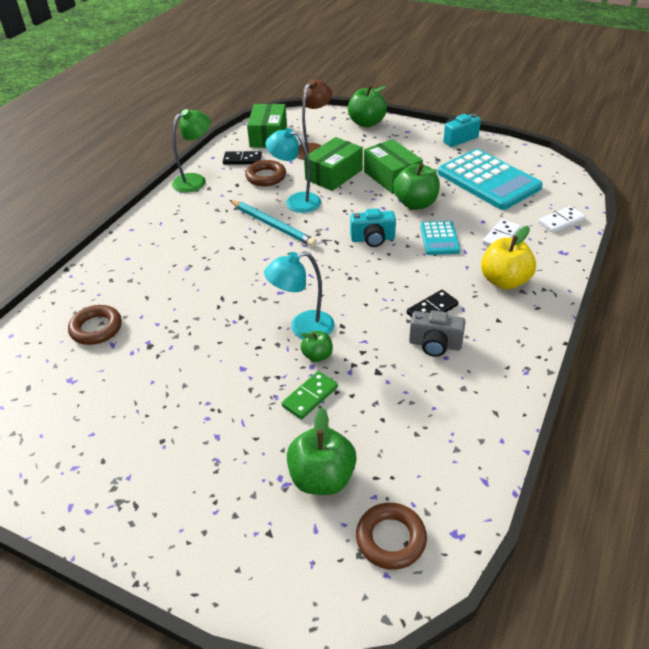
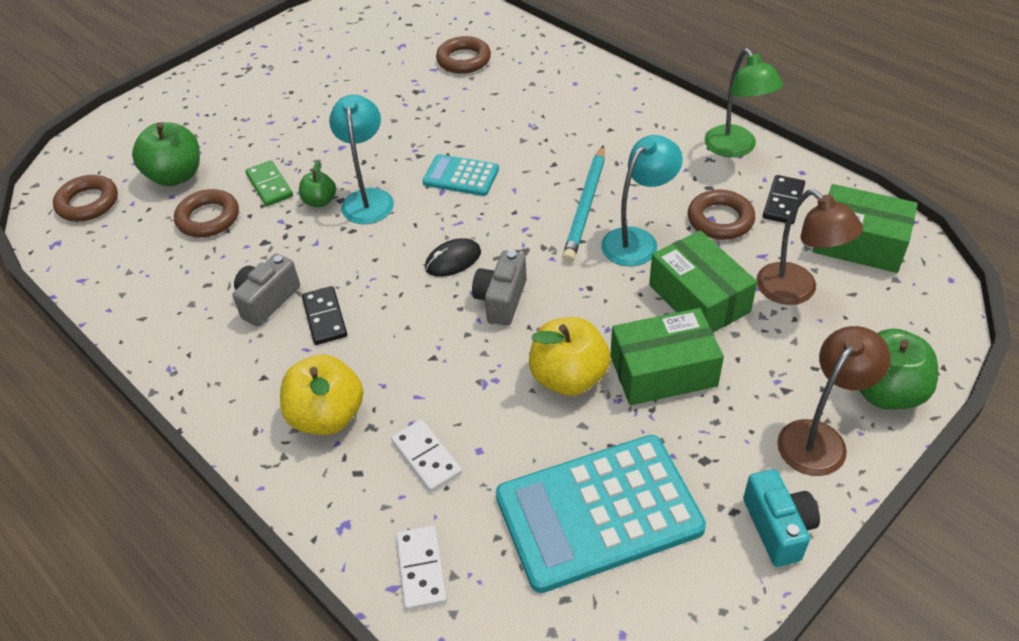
camera: 110 degrees right, 5 degrees up
turquoise pencil [229,200,317,247] -> turquoise pencil turned 45 degrees counterclockwise [562,145,605,263]
turquoise camera [350,208,396,247] -> grey camera [472,250,527,326]
green apple [394,163,440,210] -> yellow apple [529,317,611,396]
turquoise calculator [420,221,461,255] -> turquoise calculator moved to [422,154,499,196]
none -> brown ring [174,189,239,237]
none -> black mouse [425,238,481,277]
none -> brown lamp [777,326,891,476]

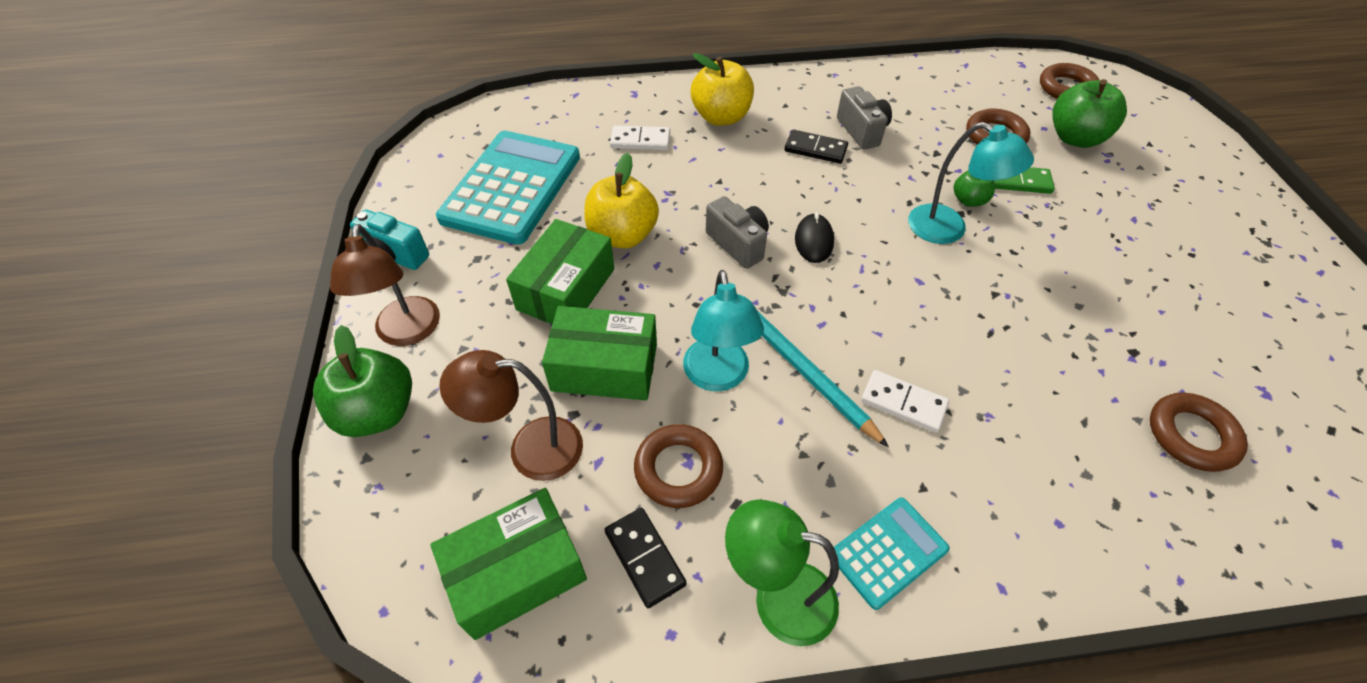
camera: 125 degrees right, 5 degrees up
white domino [396,525,447,610] -> white domino moved to [861,370,949,433]
turquoise calculator [422,154,499,196] -> turquoise calculator moved to [834,498,950,610]

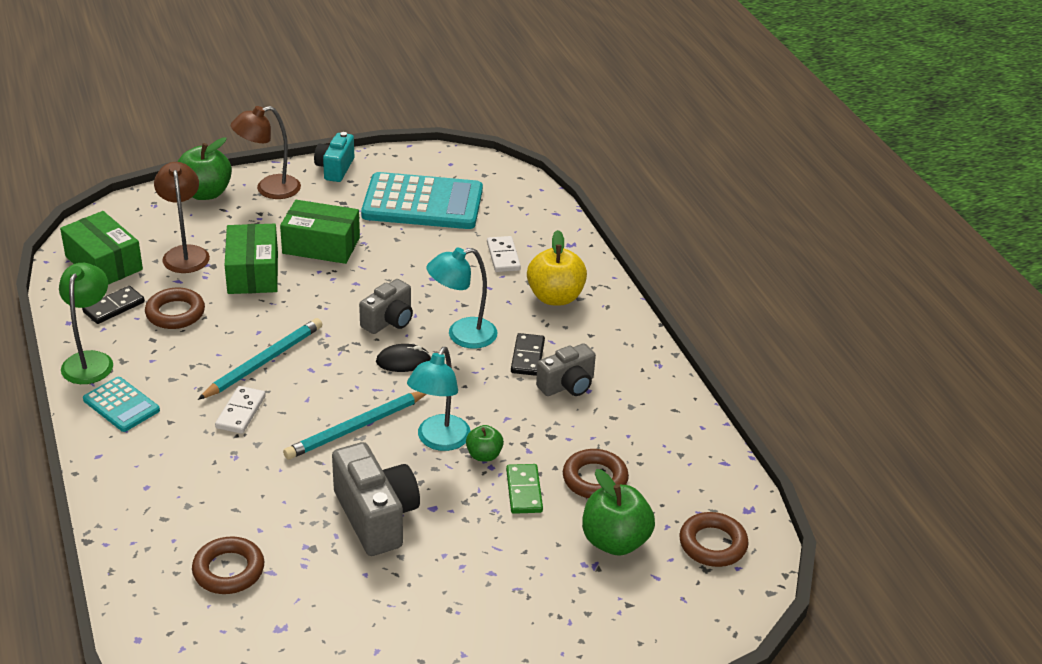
camera: 75 degrees right, 15 degrees down
yellow apple [584,153,659,249] -> none
turquoise lamp [683,270,764,391] -> turquoise lamp moved to [427,248,497,349]
none -> turquoise pencil [283,392,426,460]
none -> grey camera [332,442,420,556]

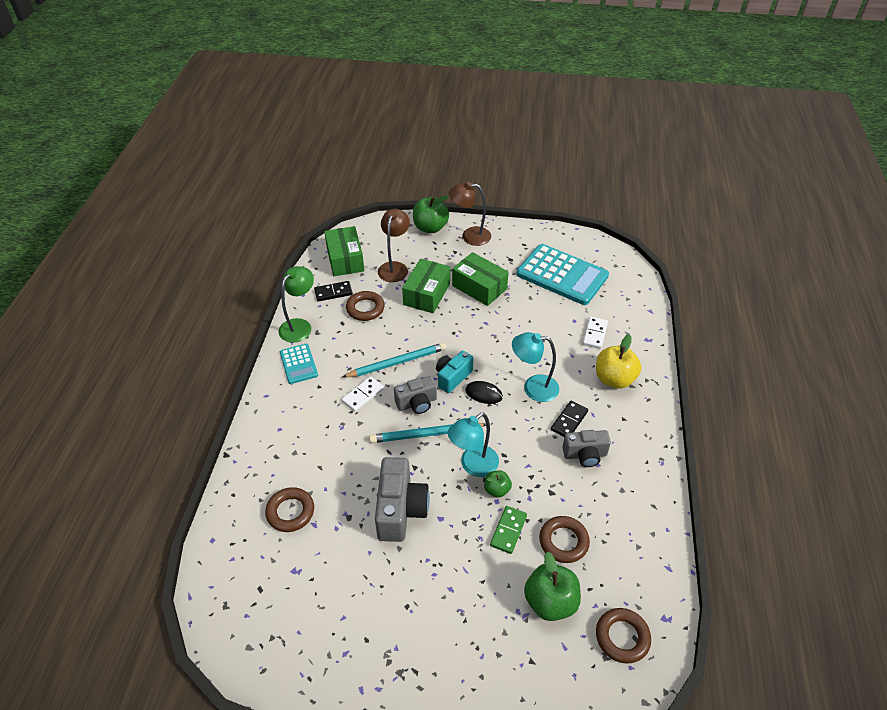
camera: 30 degrees right, 10 degrees up
turquoise camera [314,132,354,182] -> turquoise camera moved to [436,351,473,393]
grey camera [359,279,413,334] -> grey camera moved to [394,376,437,414]

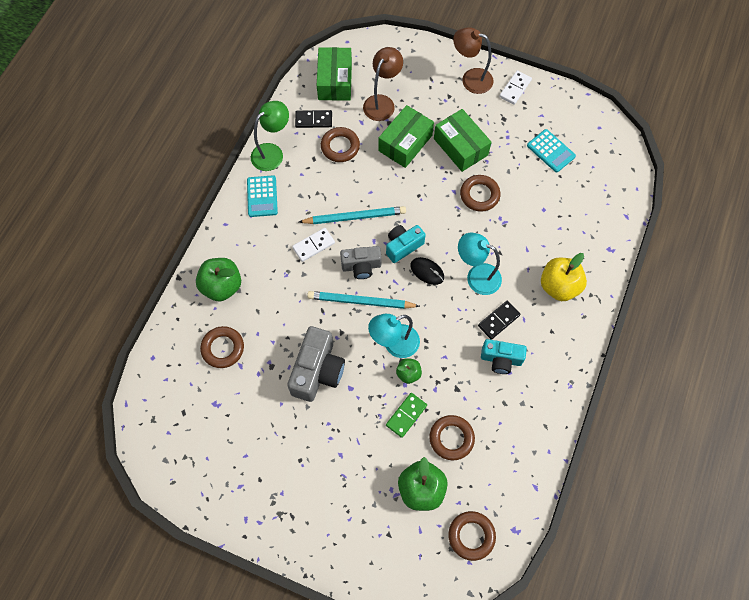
camera: 15 degrees right, 20 degrees up
green apple [413,196,449,233] -> green apple moved to [196,258,241,301]
turquoise calculator [516,244,609,305] -> turquoise calculator [527,129,576,173], size x0.51
grey camera [562,430,611,467] -> turquoise camera [481,339,527,374]
white domino [583,317,608,349] -> white domino moved to [499,70,532,105]
none -> brown ring [460,175,500,212]

